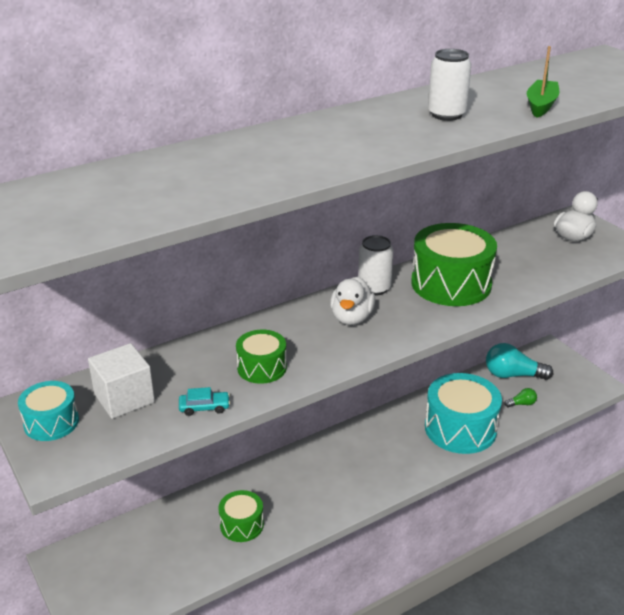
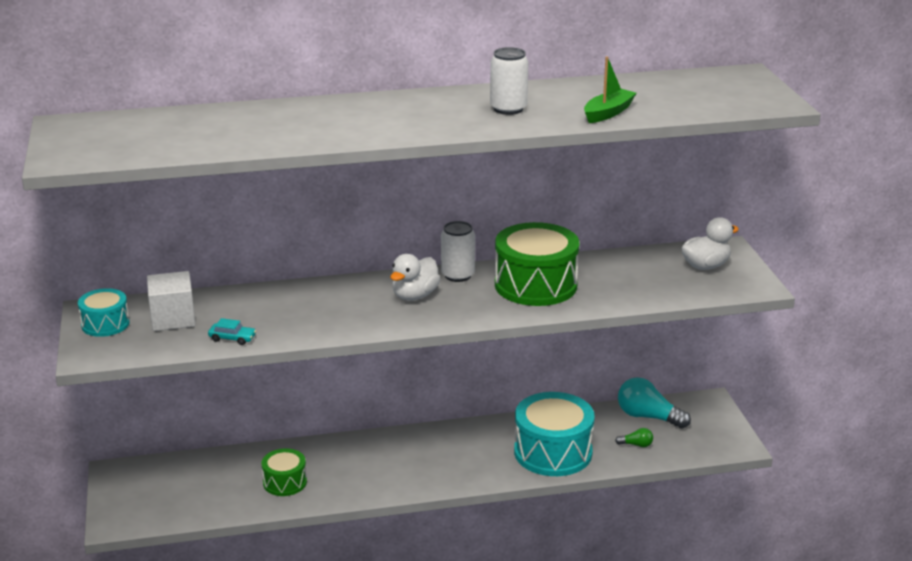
camera: 20 degrees right, 5 degrees down
green drum [236,330,287,384] -> none

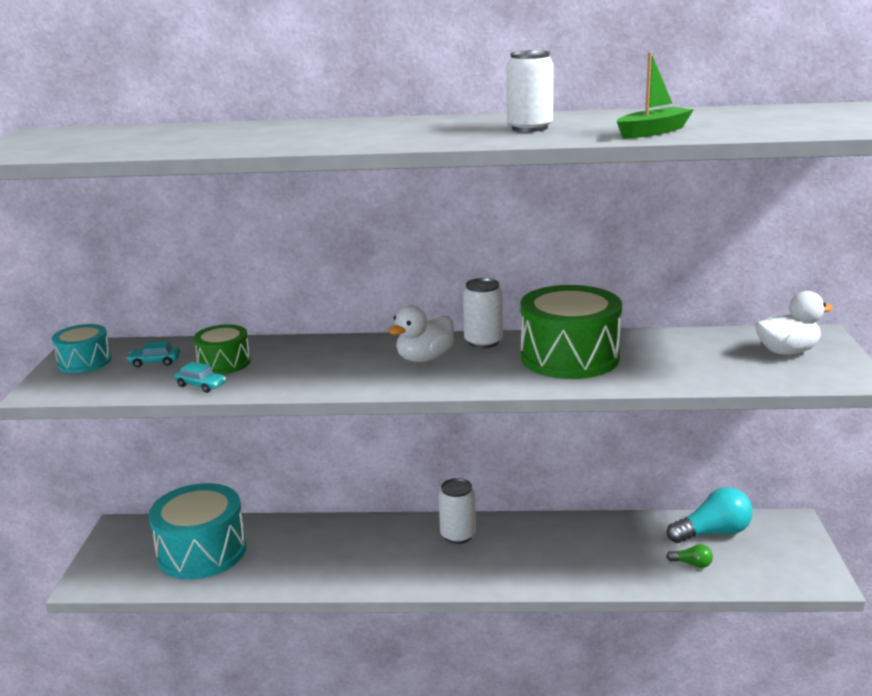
camera: 15 degrees right, 5 degrees down
white cube [147,271,195,331] -> turquoise car [127,341,180,367]
green drum [261,448,307,496] -> green drum moved to [194,324,251,374]
turquoise drum [514,392,595,476] -> turquoise drum moved to [149,483,247,579]
turquoise light bulb [618,377,691,428] -> turquoise light bulb turned 120 degrees clockwise [667,487,753,543]
none -> white can [438,478,476,544]

